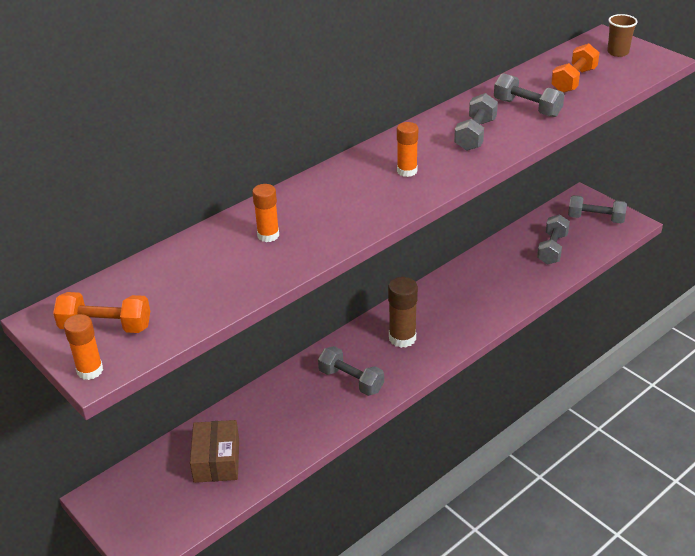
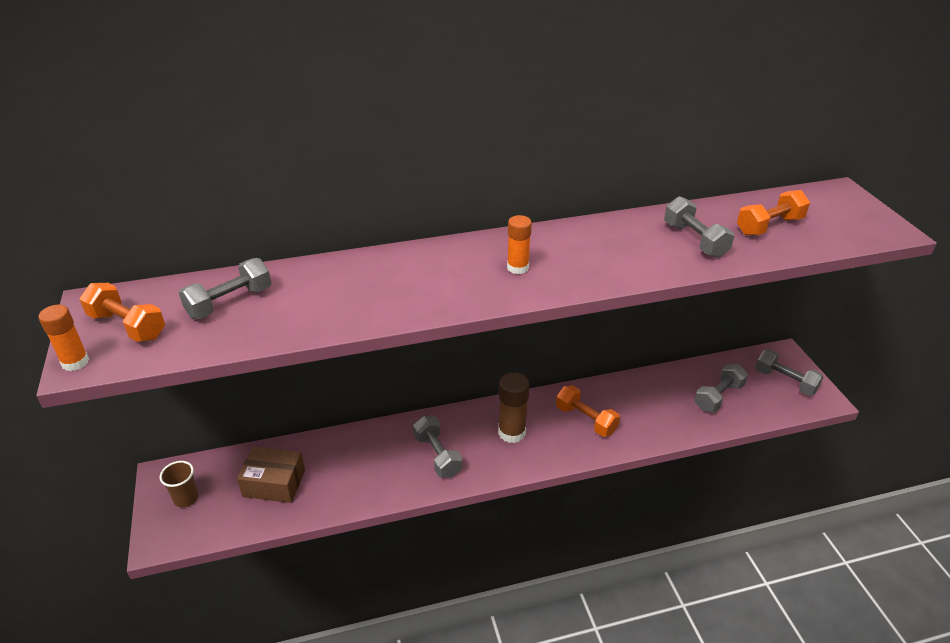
camera: 25 degrees right, 0 degrees up
brown box [190,420,239,483] -> brown box turned 75 degrees clockwise [237,446,305,503]
orange glue stick [252,184,279,242] -> none
grey dumbbell [454,93,498,151] -> grey dumbbell moved to [179,258,272,319]
brown cup [607,14,638,57] -> brown cup moved to [160,461,199,507]
none -> orange dumbbell [556,385,620,437]

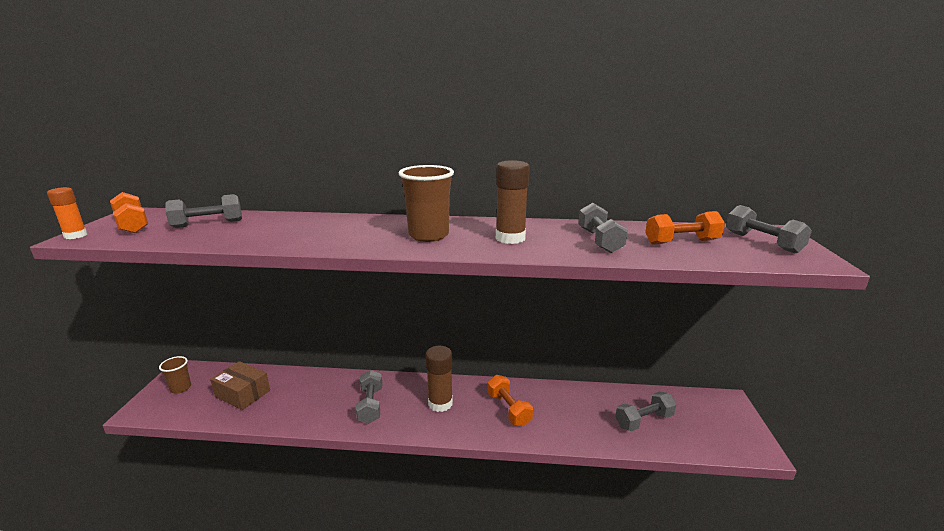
camera: 20 degrees right, 15 degrees down
orange glue stick [507,215,532,274] -> brown cup [399,165,454,242]
grey dumbbell [755,349,824,396] -> grey dumbbell moved to [726,205,812,253]
none -> brown glue stick [496,160,529,244]

